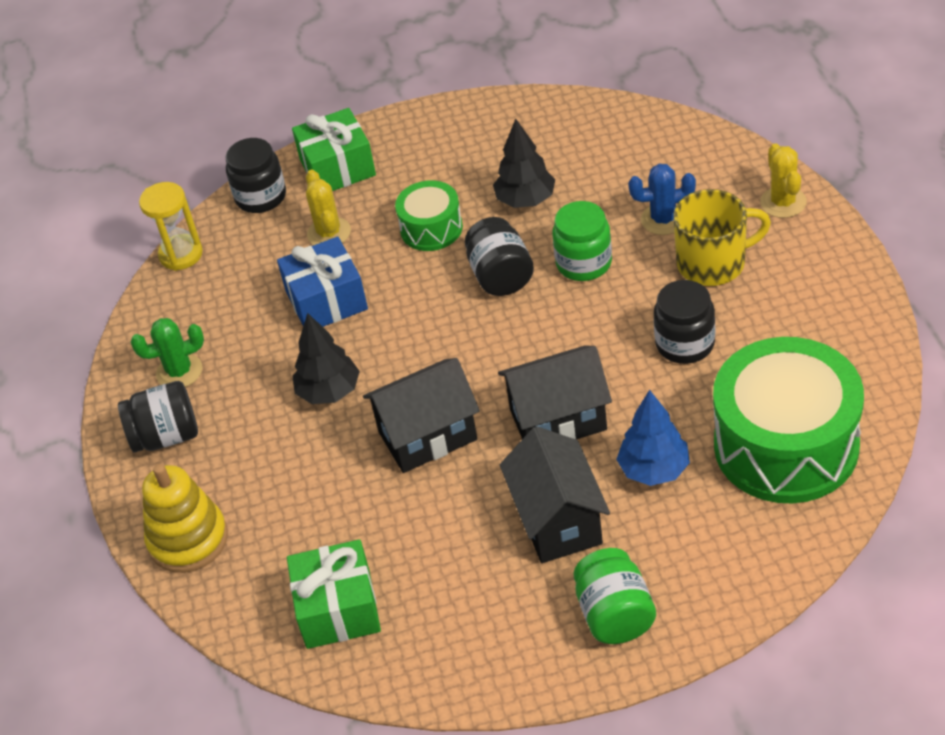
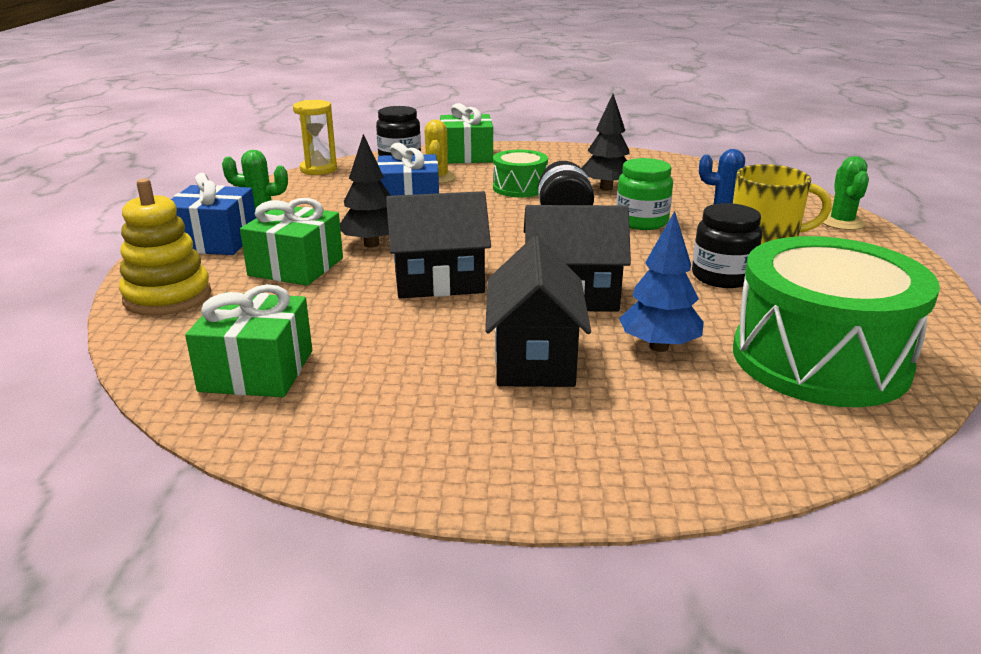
camera: 10 degrees right, 20 degrees down
black jar [118,381,198,453] -> blue gift [171,173,256,255]
green jar [573,548,656,644] -> none
yellow cactus [760,144,807,218] -> green cactus [822,156,869,230]
none -> green gift [240,198,343,286]

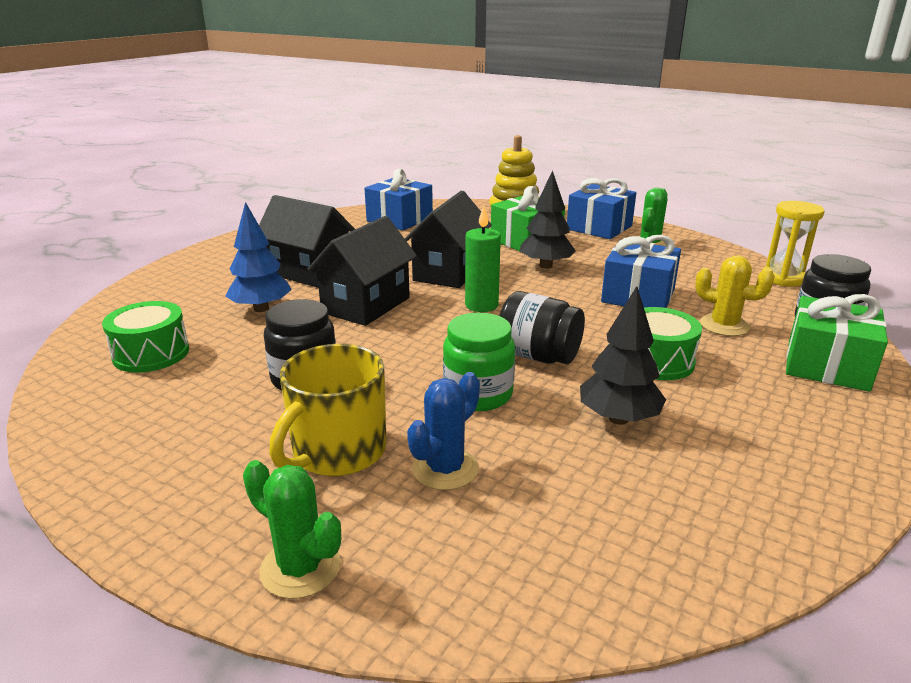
camera: 120 degrees right, 0 degrees up
green gift [185,284,312,397] -> blue gift [364,168,433,231]
green drum [733,236,940,407] -> green drum [102,301,189,373], size x0.50
none -> green candle [465,206,501,312]

